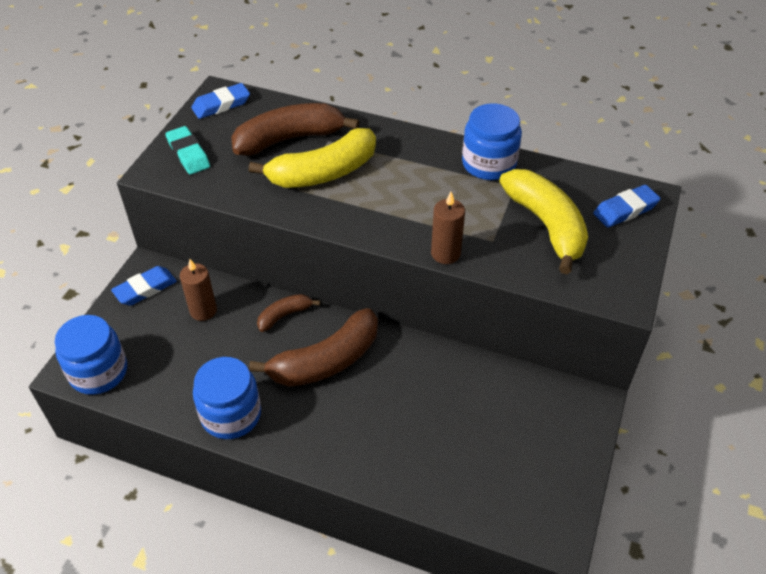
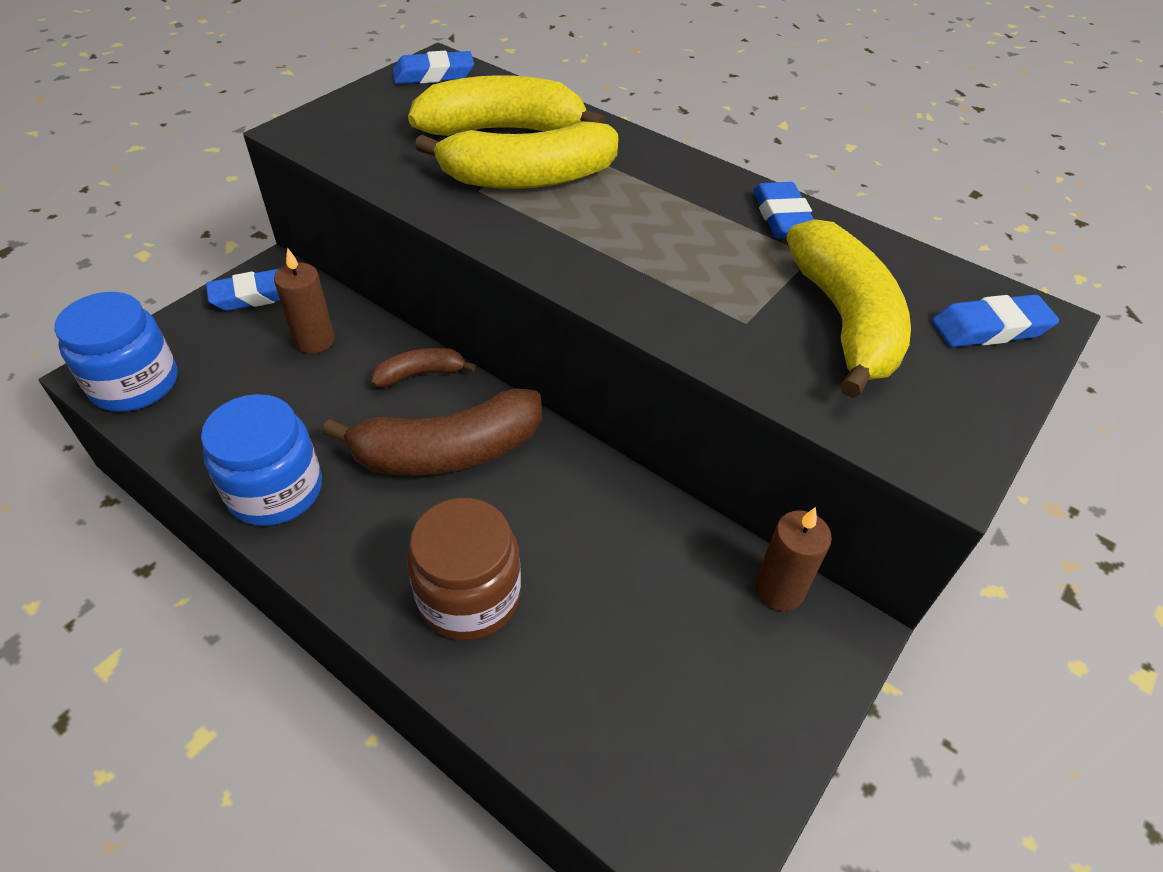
camera: 15 degrees right, 0 degrees up
turquoise eraser [165,126,210,175] -> none
brown banana [231,103,359,156] -> yellow banana [408,75,606,136]
brown candle [431,192,465,264] -> brown candle moved to [755,507,832,611]
blue jar [462,103,522,180] -> blue eraser [753,182,814,238]
none -> brown jar [407,498,521,640]

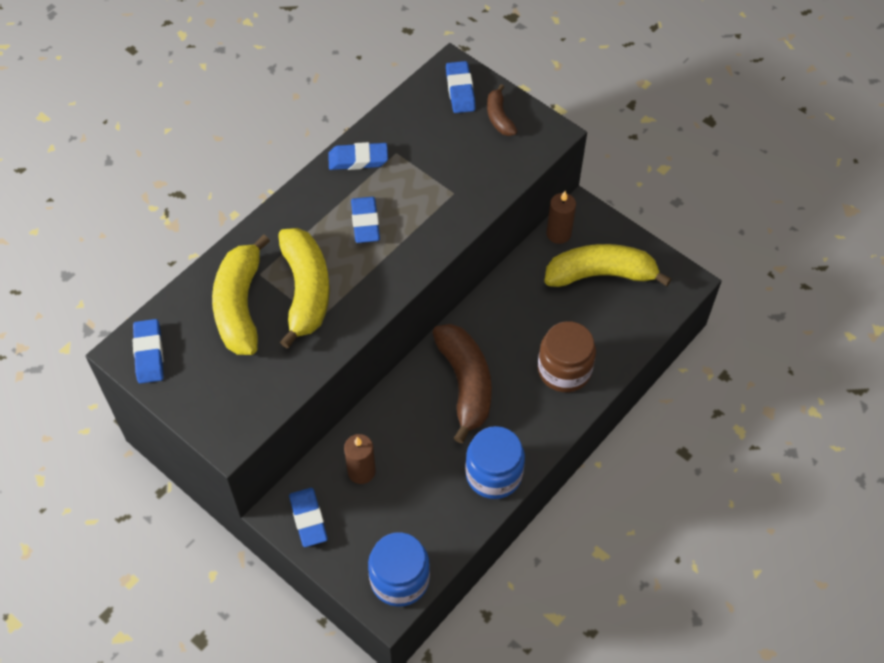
camera: 85 degrees left, 10 degrees up
brown banana [371,348,476,387] -> brown banana moved to [487,84,517,136]
yellow banana [786,219,911,398] -> yellow banana moved to [544,244,672,287]
none -> blue eraser [351,197,380,243]

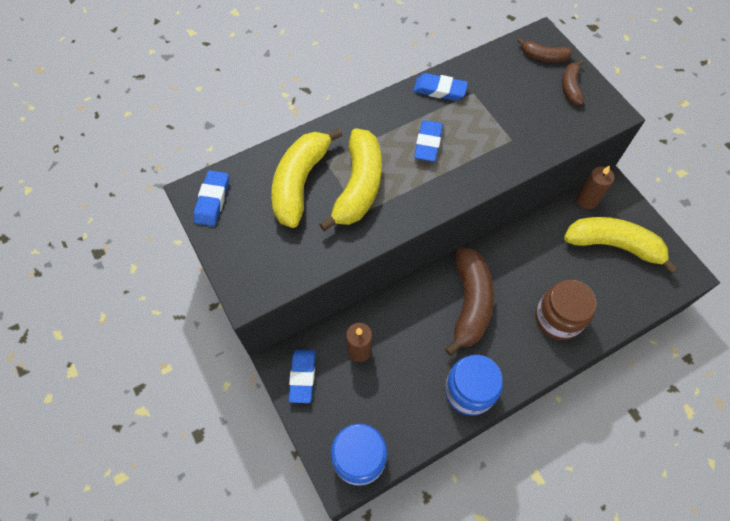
camera: 20 degrees right, 5 degrees up
blue eraser [446,61,476,113] -> brown banana [518,38,573,62]

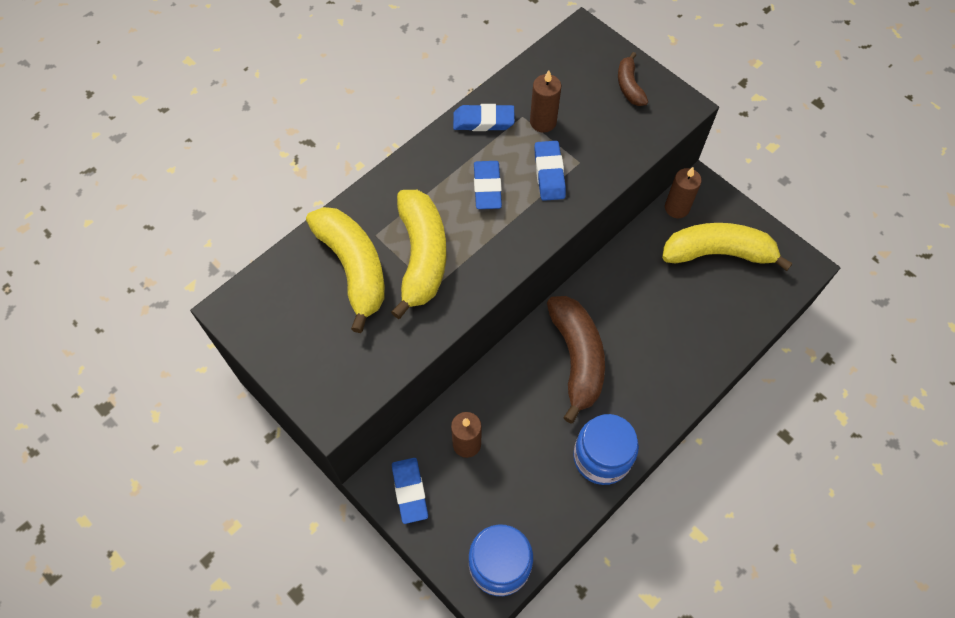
camera: 15 degrees left, 0 degrees up
blue eraser [194,170,229,226] -> blue eraser moved to [535,141,566,201]
yellow banana [271,128,343,228] -> yellow banana turned 150 degrees clockwise [306,207,385,333]
brown banana [518,38,573,62] -> none
brown jar [535,280,597,340] -> none
none -> brown candle [530,70,561,133]

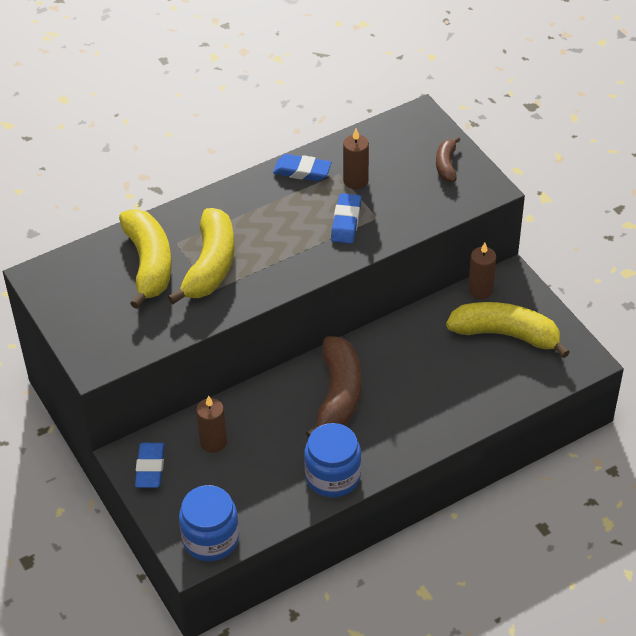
camera: 15 degrees right, 15 degrees down
blue eraser [474,161,502,209] -> none

